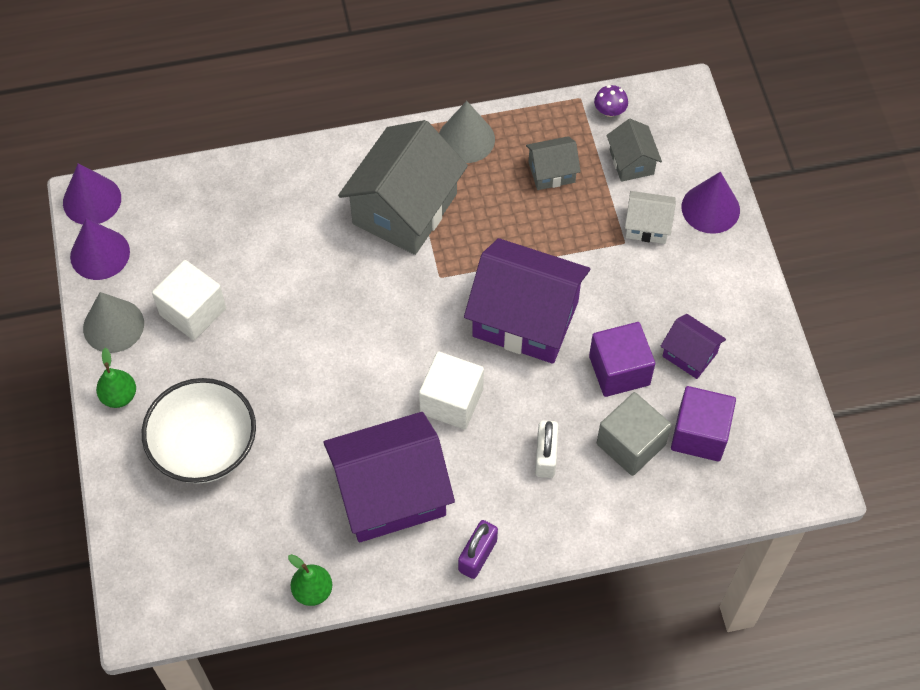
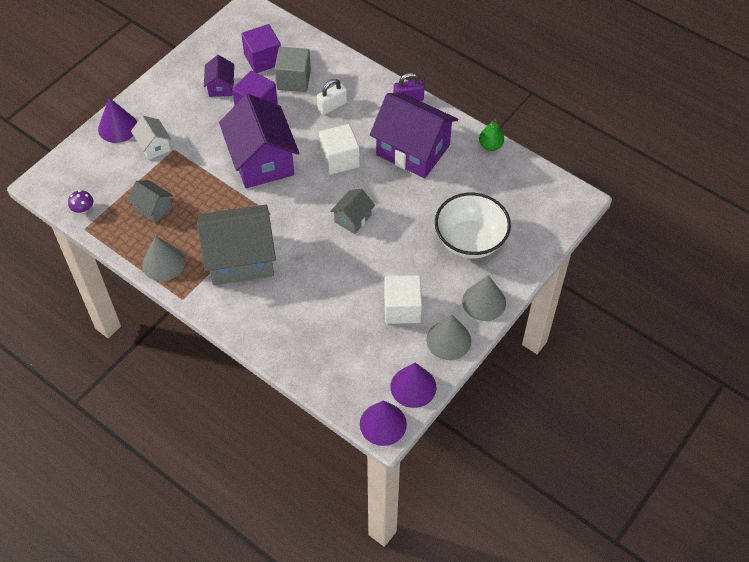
camera: 130 degrees left, 5 degrees down
green pear [96,348,136,408] -> grey cone [462,275,506,321]
grey house [607,119,662,182] -> grey house moved to [330,189,375,234]

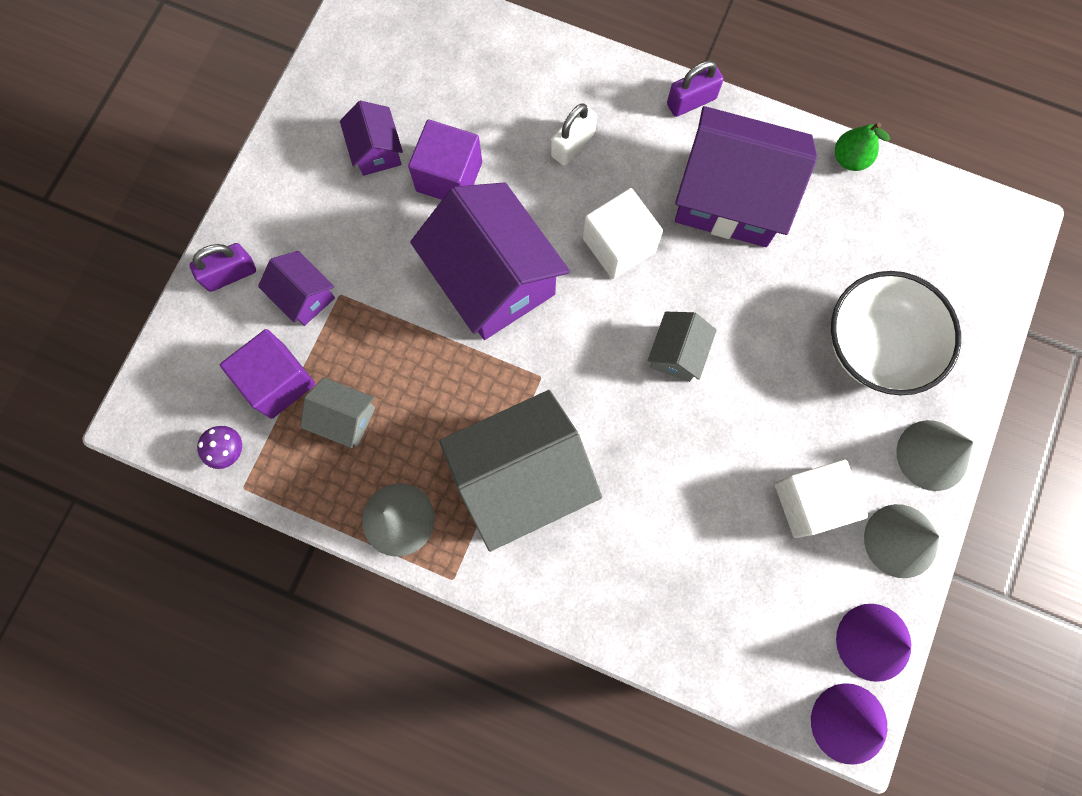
camera: 15 degrees left, 20 degrees up
purple cone [98,98,137,143] -> purple padlock [189,243,256,292]
white house [131,116,172,160] -> purple house [258,251,335,326]
purple cube [241,24,281,73] -> purple cube moved to [220,329,315,419]
grey cube [275,47,311,92] -> none

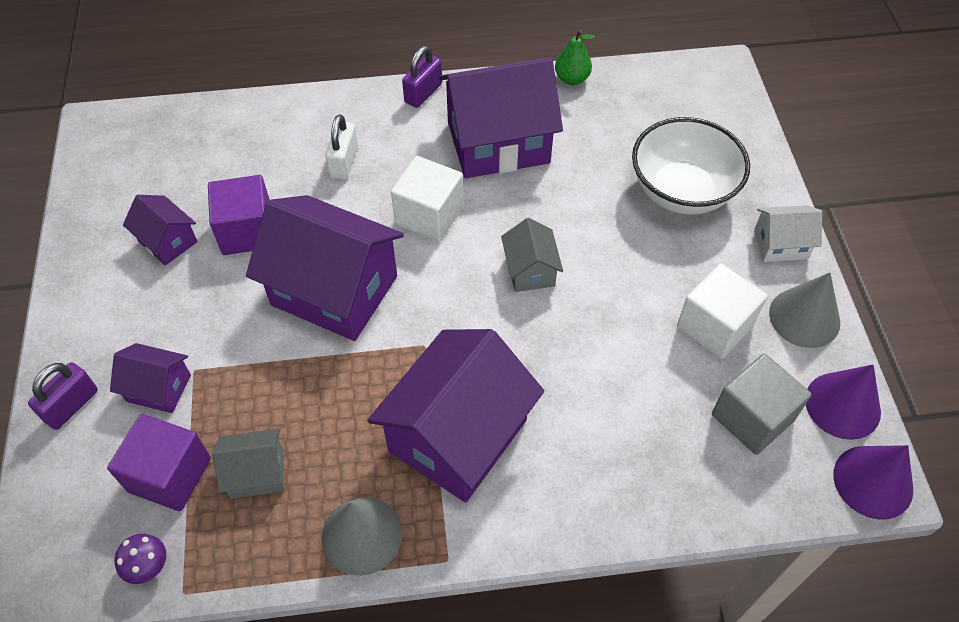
camera: 30 degrees left, 20 degrees down
grey house [439,390,602,552] -> purple house [367,329,544,503]
grey cone [896,420,973,491] -> white house [754,205,822,262]
none -> grey cube [712,354,812,455]

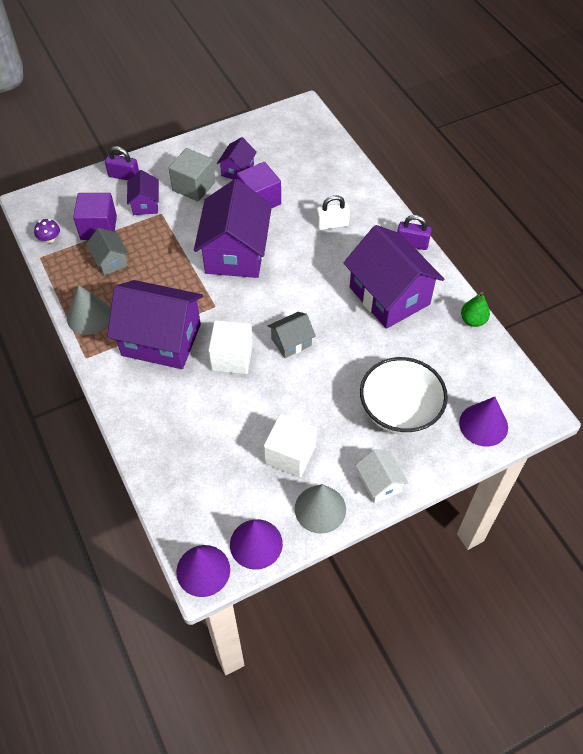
camera: 70 degrees right, 0 degrees up
white cube [391,156,463,242] -> white cube moved to [208,321,253,374]
grey cube [712,354,812,455] -> grey cube moved to [169,148,215,201]
none -> purple cone [459,397,508,447]

